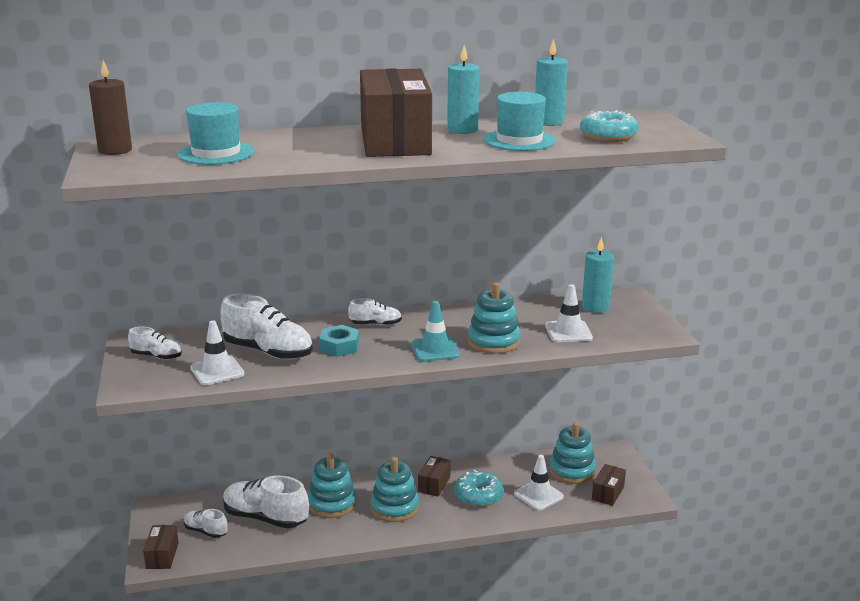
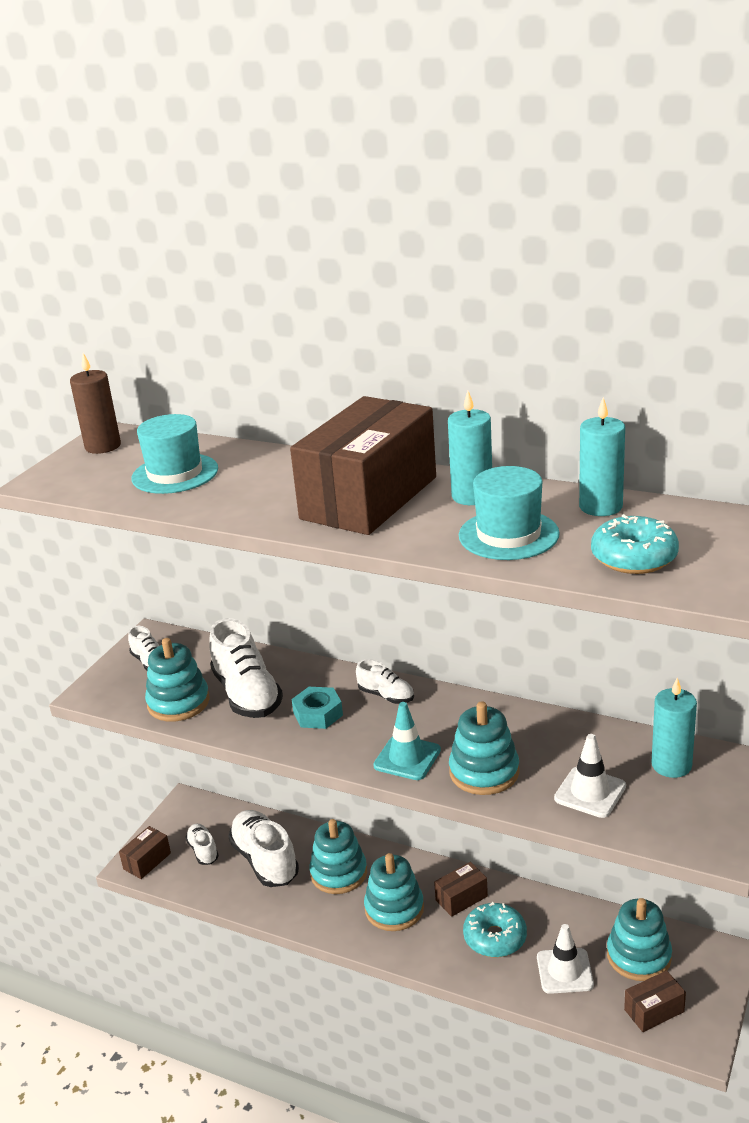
camera: 40 degrees right, 5 degrees up
white traffic cone [190,320,244,385] -> turquoise stacking toy [145,638,210,722]

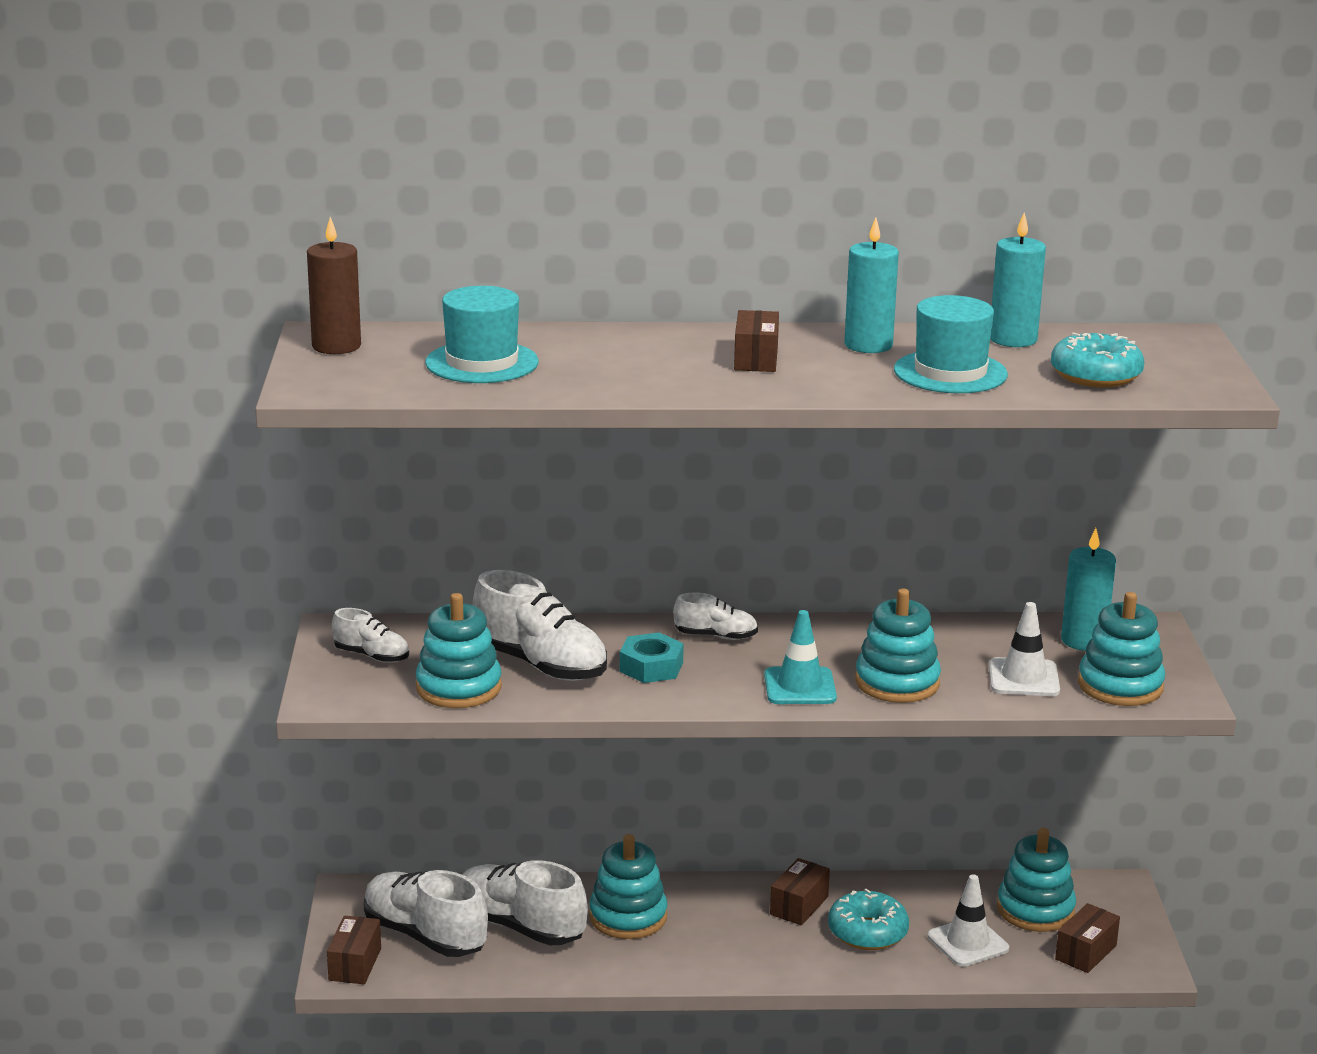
camera: 30 degrees left, 5 degrees down
white shoe [185,824,219,865] -> white shoe [363,870,488,957], size x1.87
brown box [290,396,436,535] -> brown box [734,310,779,372], size x0.42
turquoise stacking toy [364,853,424,931] -> turquoise stacking toy moved to [1078,592,1165,706]

